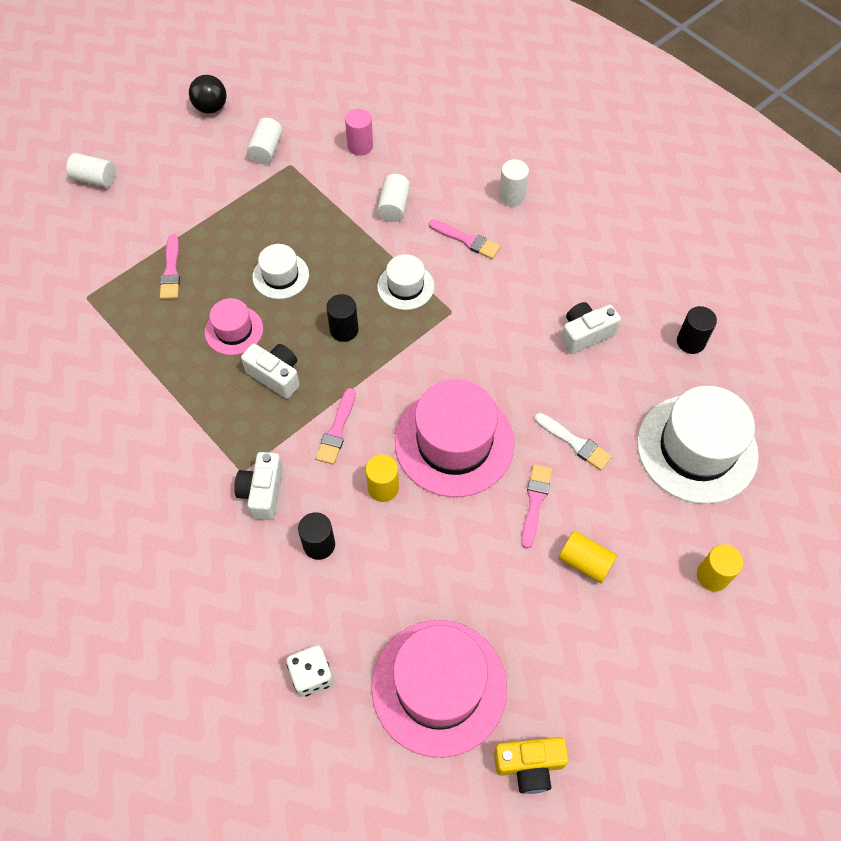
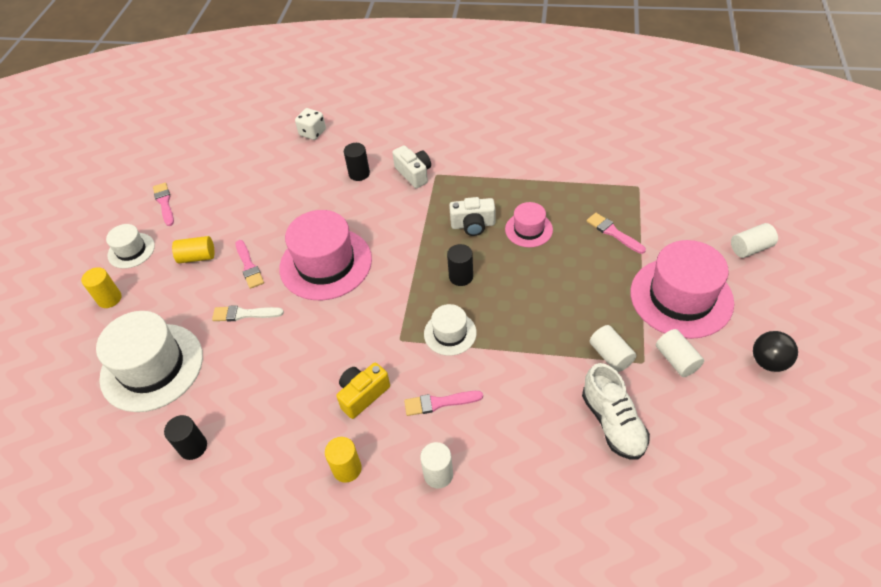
camera: 145 degrees right, 10 degrees down
white hat [252,244,309,299] -> white hat moved to [106,224,155,268]
pink brush [316,388,355,465] -> pink brush moved to [153,182,174,226]
pink cylinder [345,109,373,156] -> white shoe [582,363,650,460]
yellow cylinder [366,454,399,502] -> yellow cylinder moved to [325,437,362,483]
pink hat [371,620,507,758] -> pink hat moved to [630,240,734,339]
white cylinder [377,174,410,222] -> white cylinder moved to [590,325,636,372]
yellow camera [494,737,569,794] -> yellow camera moved to [336,362,390,419]
white camera [561,302,621,354] -> none

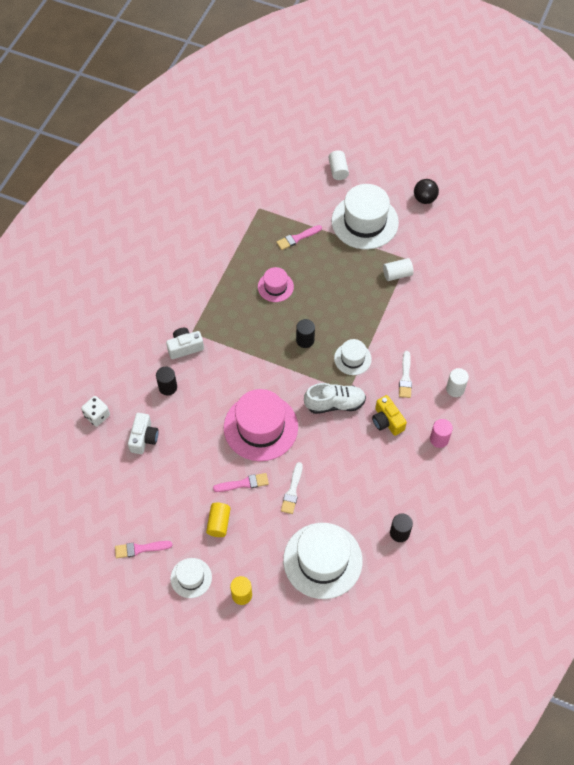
camera: 80 degrees left, 10 degrees up
yellow cylinder [325,437,362,483] -> pink cylinder [430,419,453,448]
pink brush [404,391,483,416] -> white brush [399,351,412,398]
white camera [449,197,495,236] -> white camera moved to [128,413,159,454]
white shoe [582,363,650,460] -> white shoe moved to [304,383,366,414]
pink hat [630,240,734,339] -> white hat [332,184,399,249]
white cylinder [656,329,704,377] -> none

